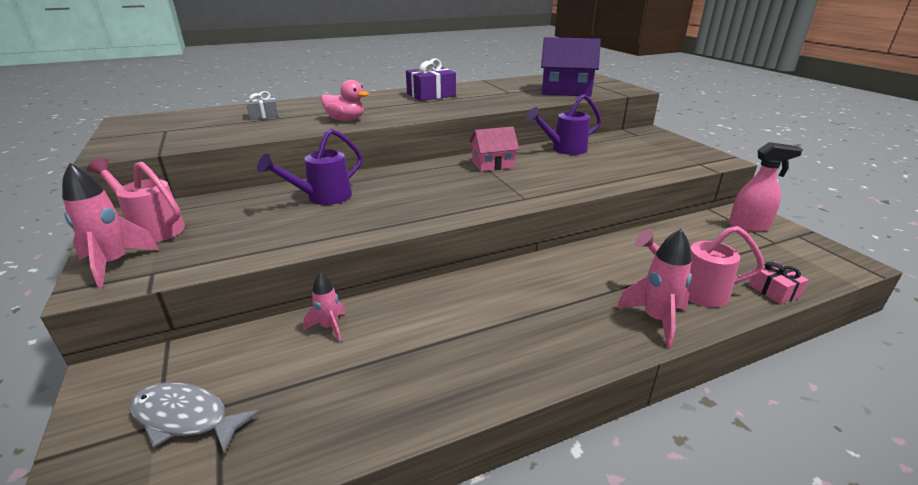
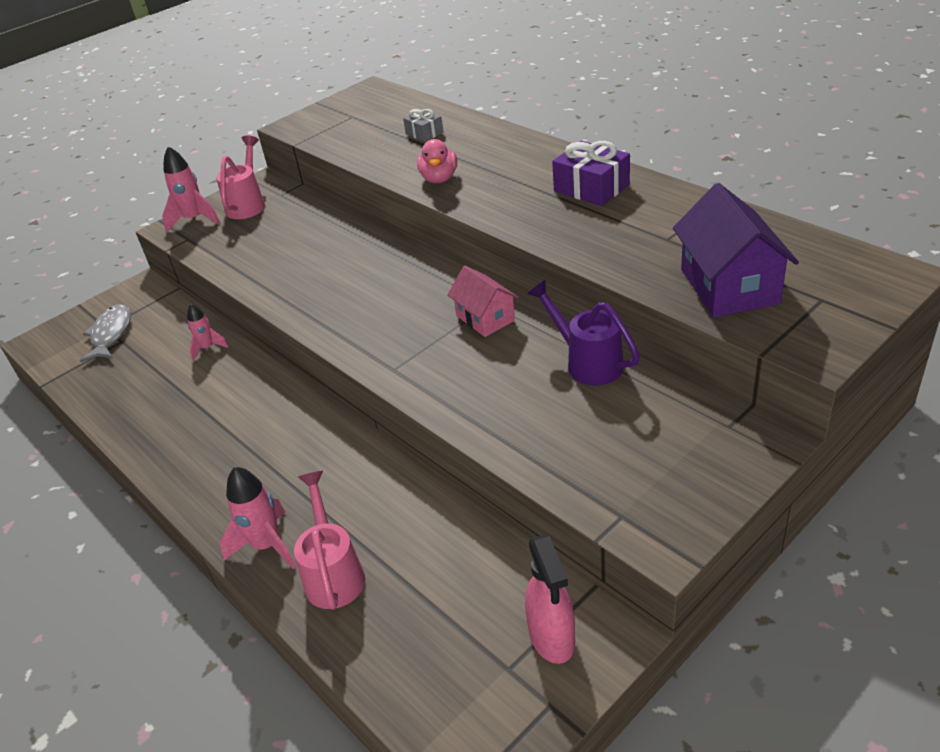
camera: 75 degrees right, 10 degrees up
purple watering can [257,129,363,205] -> none
pink gift [748,261,808,304] -> none

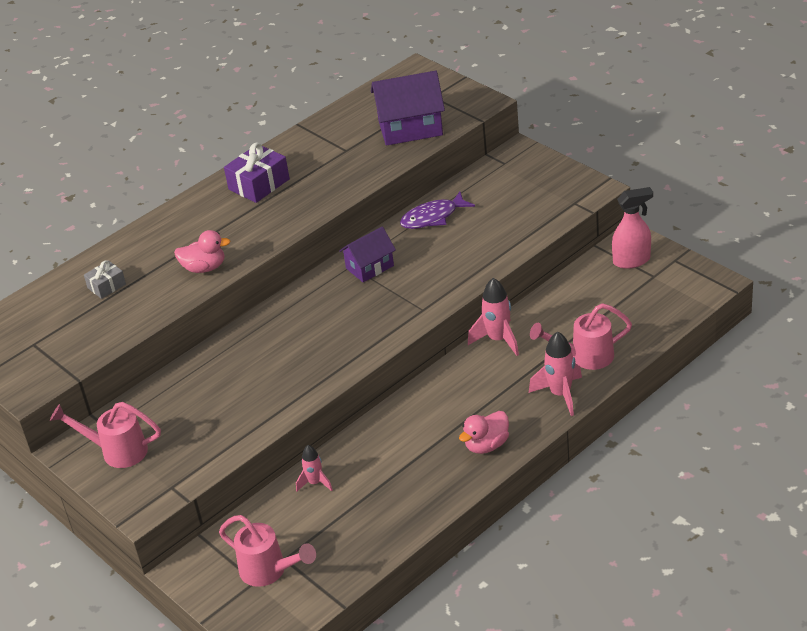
camera: 90 degrees left, 0 degrees up
grey fish [80,304,131,362] -> pink watering can [219,515,316,587]
pink rocket [162,146,220,232] -> pink rocket moved to [468,278,519,356]
pink house [447,266,519,337] -> purple house [339,227,396,282]
purple watering can [527,280,640,386] -> purple fish [400,192,475,229]
none -> pink duck [459,411,509,454]

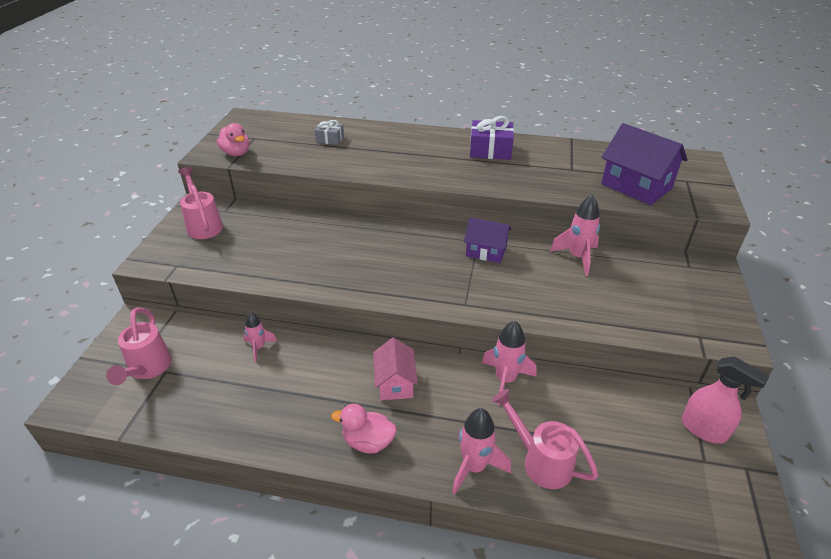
camera: 50 degrees right, 0 degrees up
pink duck [174,230,231,273] -> pink duck moved to [217,123,249,156]
purple fish [400,192,475,229] -> pink rocket [550,195,600,276]
none -> pink house [373,337,418,400]

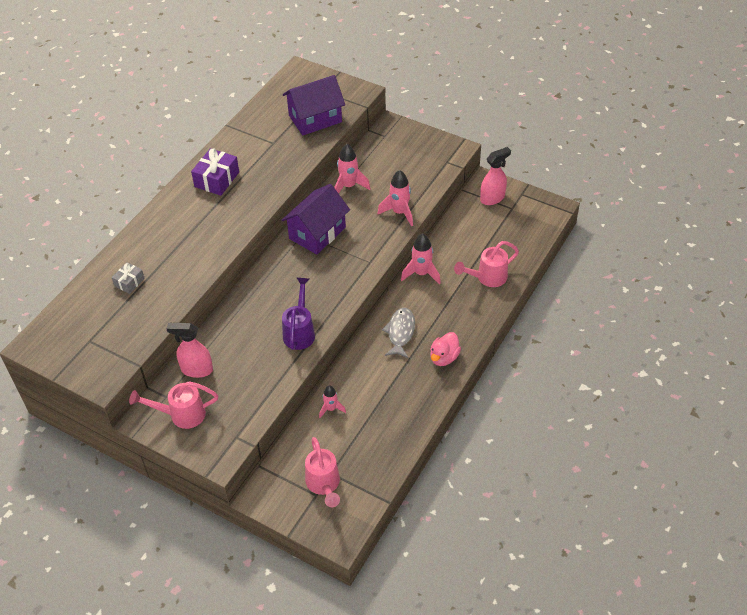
camera: 70 degrees left, 10 degrees up
pink watering can [106,307,172,385] -> pink watering can turned 60 degrees clockwise [305,437,340,507]
pink duck [217,123,249,156] -> none
pink house [373,337,418,400] -> grey fish [382,308,415,359]
pink rocket [452,408,511,495] -> pink rocket moved to [378,170,413,227]
purple house [464,217,511,263] -> purple house [281,184,350,254], size x1.61
none -> pink spray bottle [166,323,213,378]
none -> purple watering can [282,278,315,350]

